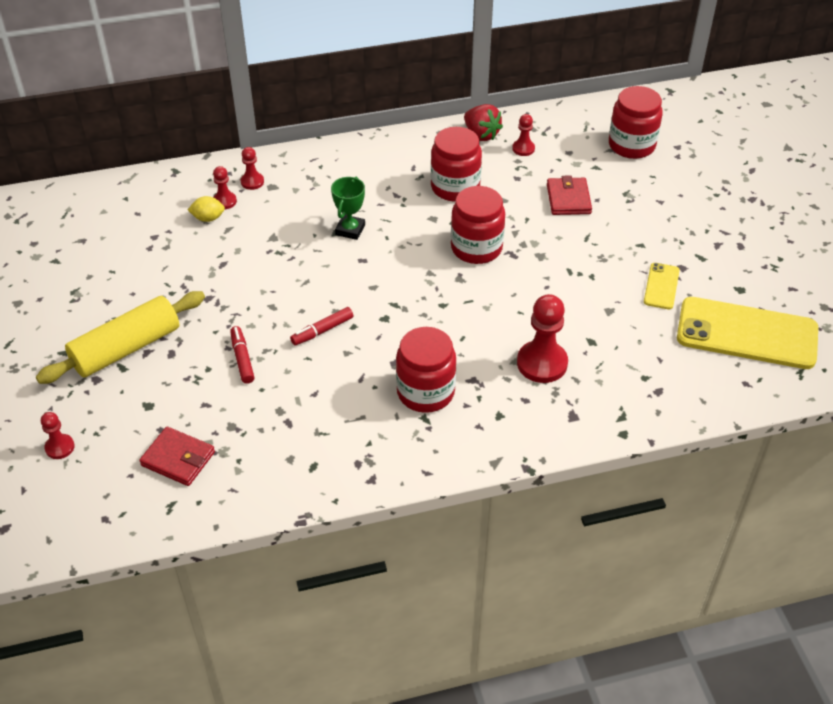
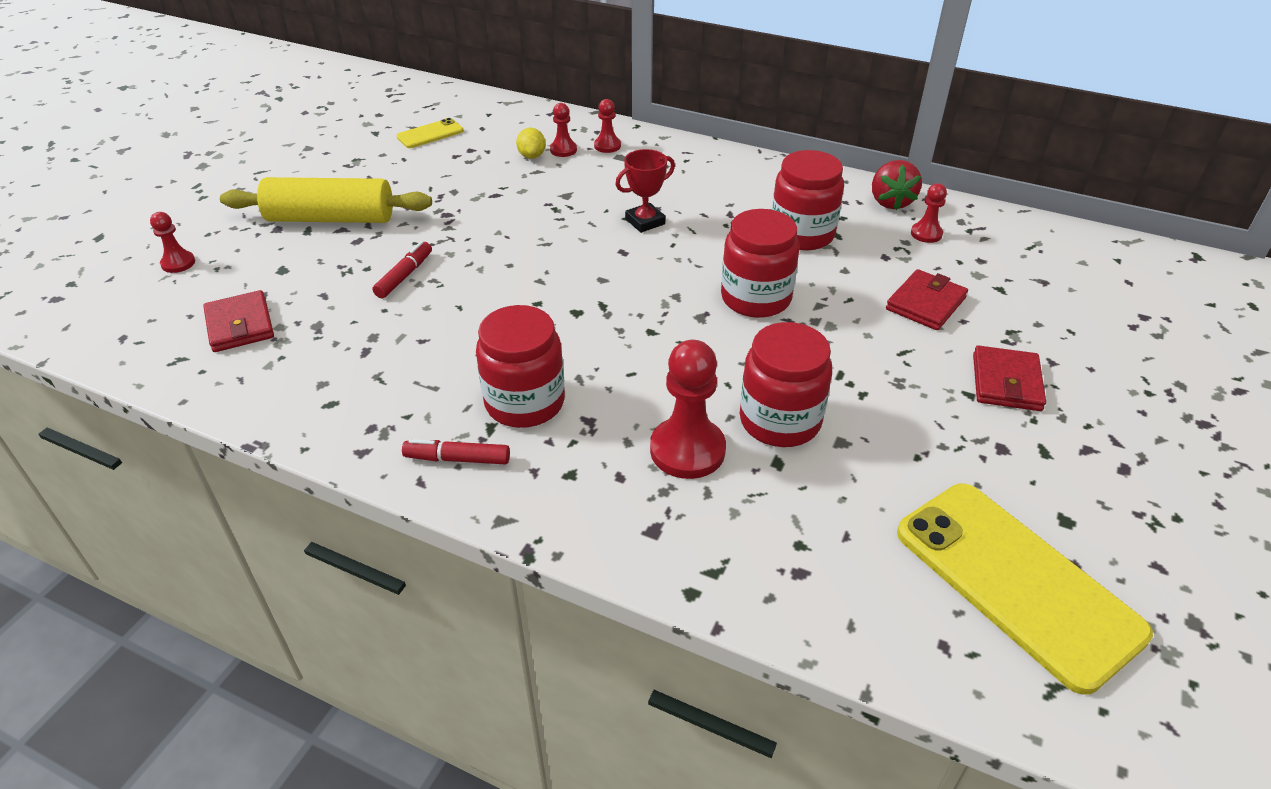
camera: 40 degrees right, 5 degrees down
yellow lemon [188,196,225,222] -> yellow lemon turned 45 degrees clockwise [516,128,546,159]
red marker [290,307,353,345] -> red marker moved to [402,439,510,464]
green trophy [331,177,365,240] -> red trophy [615,149,675,233]
red jar [609,86,663,159] -> red jar moved to [740,322,832,447]
yellow phone [644,263,680,309] -> yellow phone moved to [396,118,464,148]
none -> red wallet [973,345,1046,411]

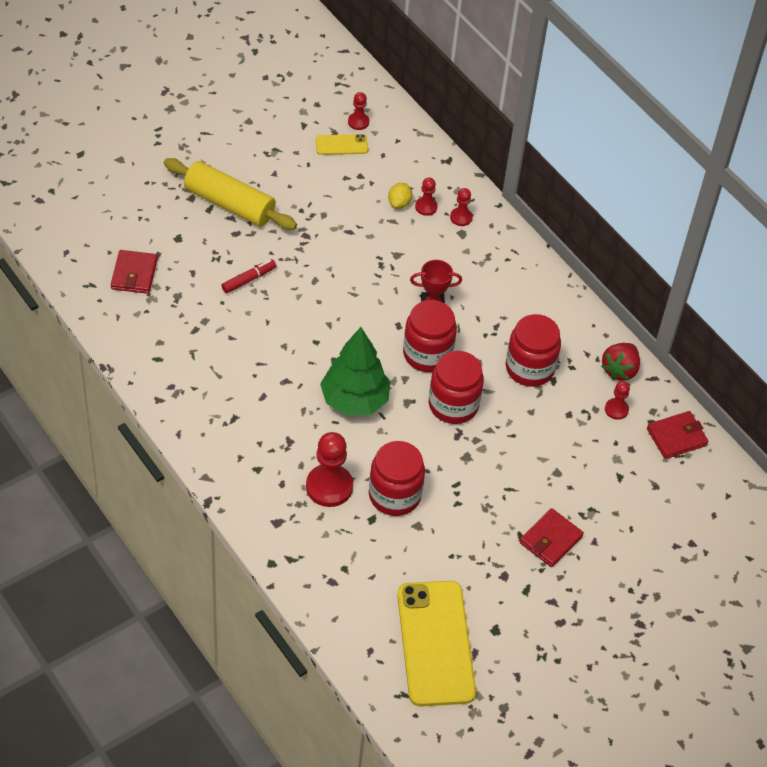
camera: 25 degrees right, 10 degrees up
red pawn [150,212,195,273] -> red pawn moved to [348,92,369,130]
red marker [402,439,510,464] -> none
red jar [476,305,565,428] -> red jar moved to [403,300,457,372]
red wallet [886,269,968,330] -> red wallet moved to [647,411,708,459]
none -> green tree [320,327,391,416]

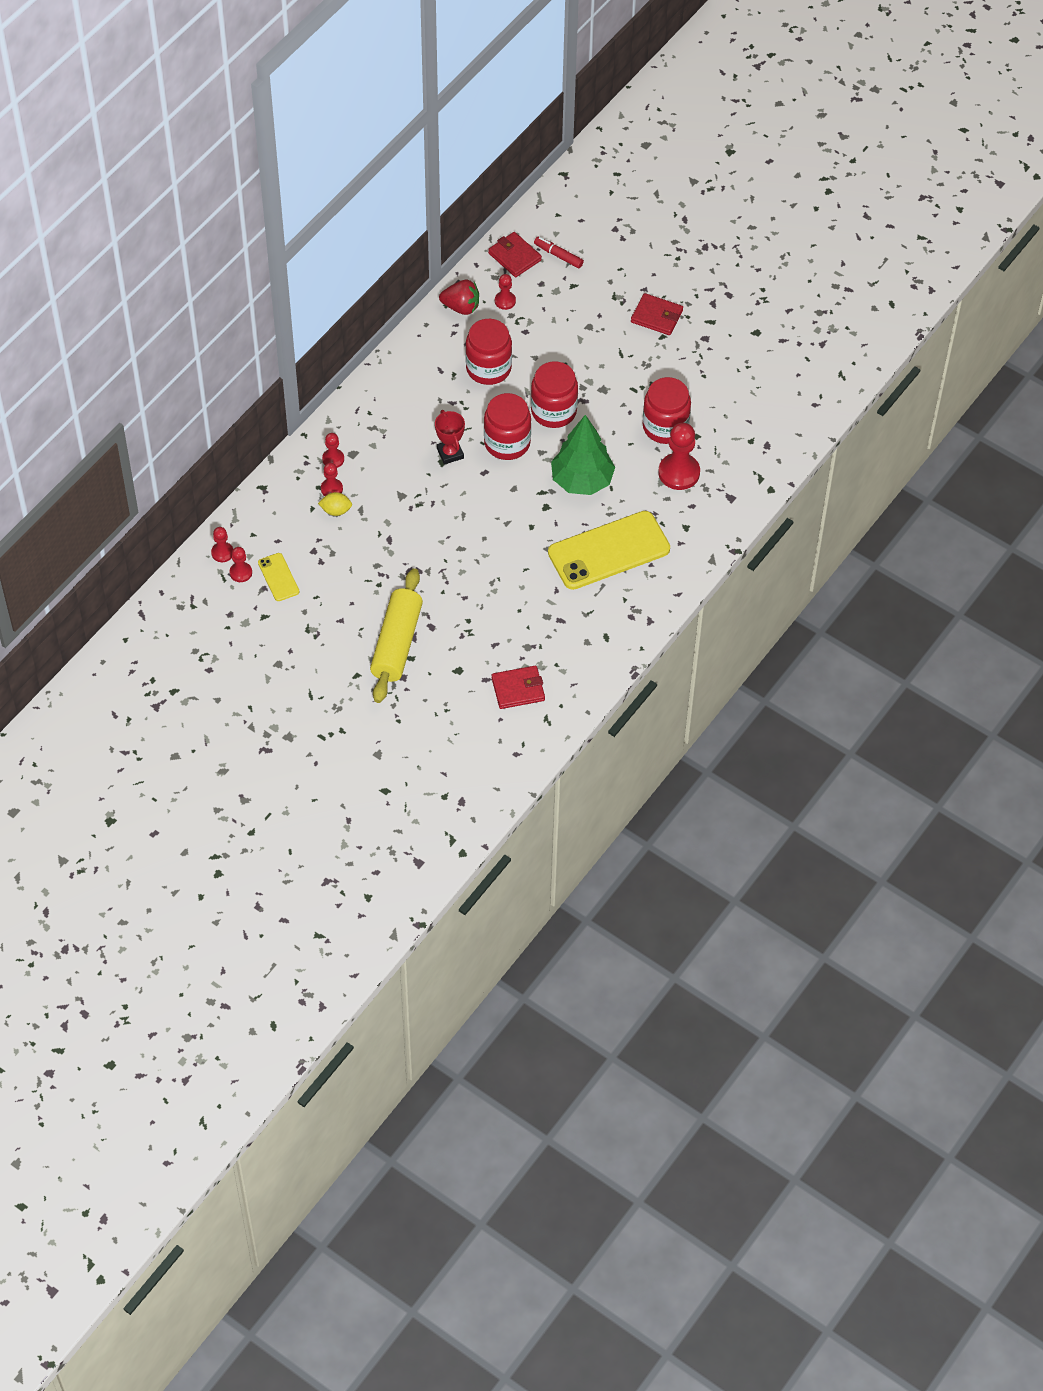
camera: 105 degrees left, 5 degrees up
red marker [222,259,276,293] -> red marker moved to [534,236,584,268]
yellow phone [397,581,476,707] -> yellow phone moved to [548,511,670,590]
none -> red pawn [211,527,233,562]

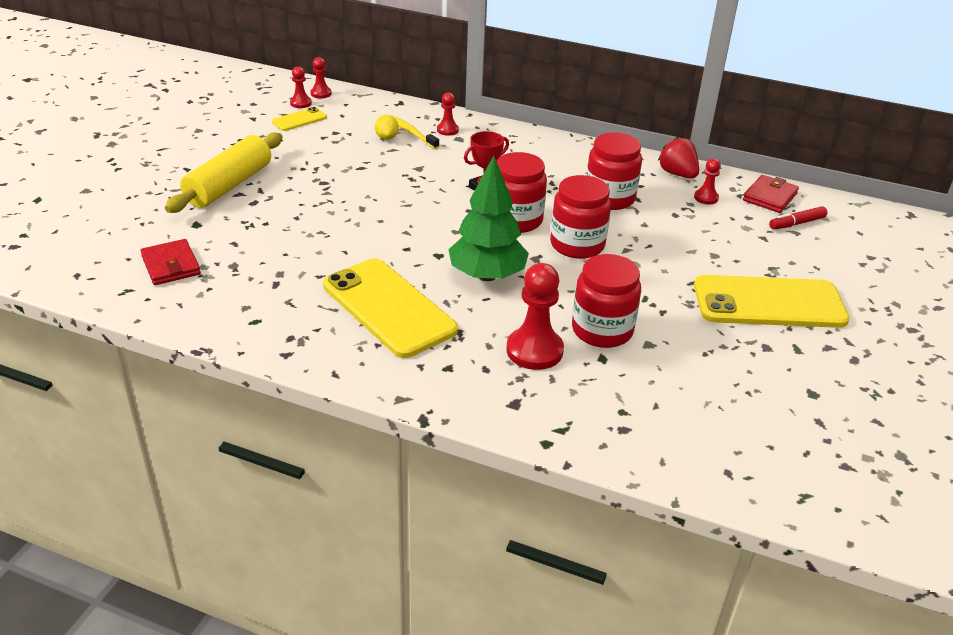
camera: 75 degrees right, 20 degrees down
red pawn [321,463,343,496] -> yellow toothbrush [391,115,439,149]
yellow rolling pin [370,568,423,703] -> yellow rolling pin turned 60 degrees counterclockwise [165,133,283,213]
red strawberry [439,280,479,315] -> red strawberry turned 150 degrees clockwise [658,137,699,178]
red marker [534,236,584,268] -> red marker turned 135 degrees counterclockwise [769,206,827,229]
red wallet [631,293,683,335] -> yellow phone [694,275,850,328]

